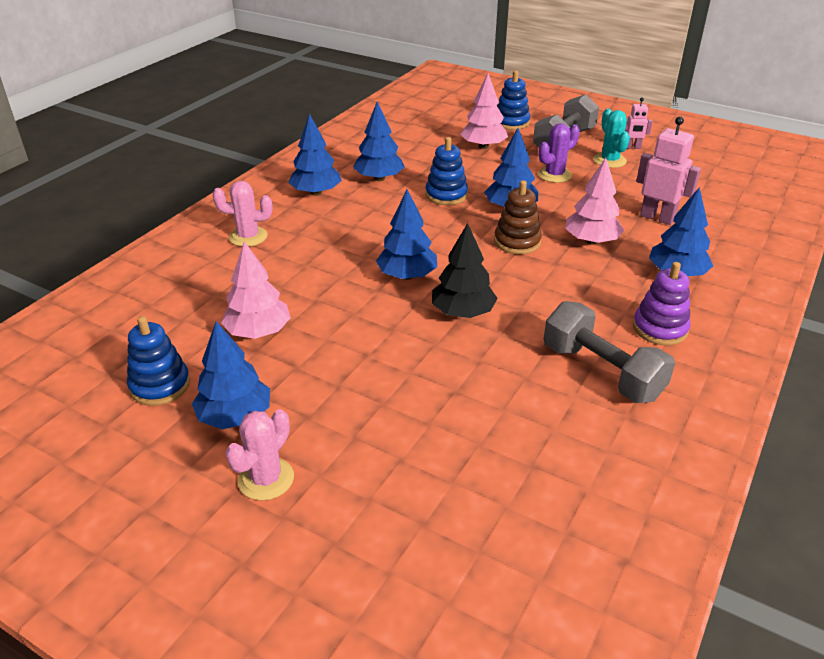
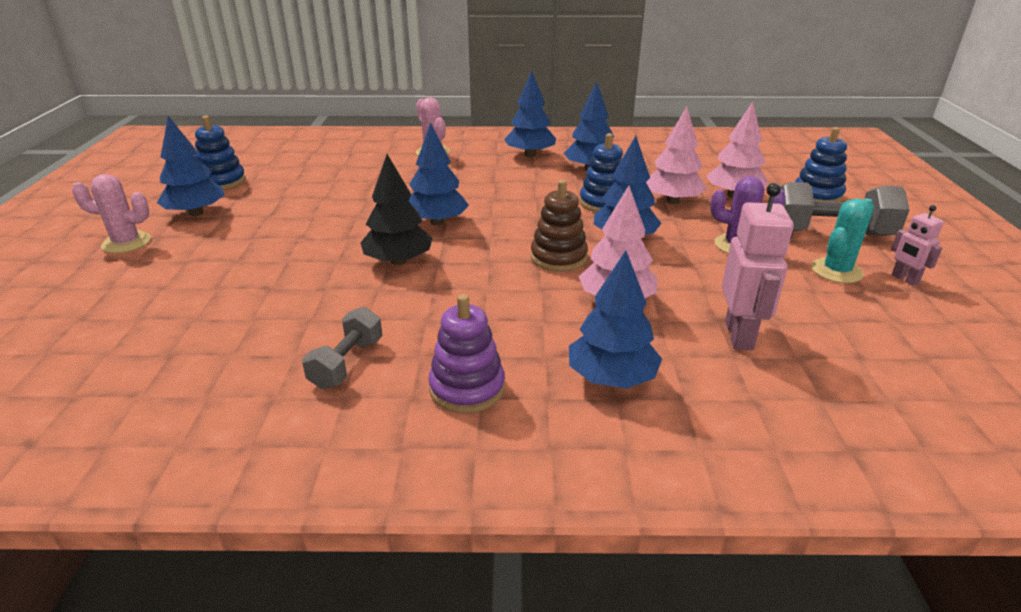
camera: 60 degrees right, 5 degrees down
pink tree [221,241,291,339] -> pink tree moved to [646,107,707,204]
grey dumbbell [544,301,675,403] -> grey dumbbell [302,307,383,389], size x0.60

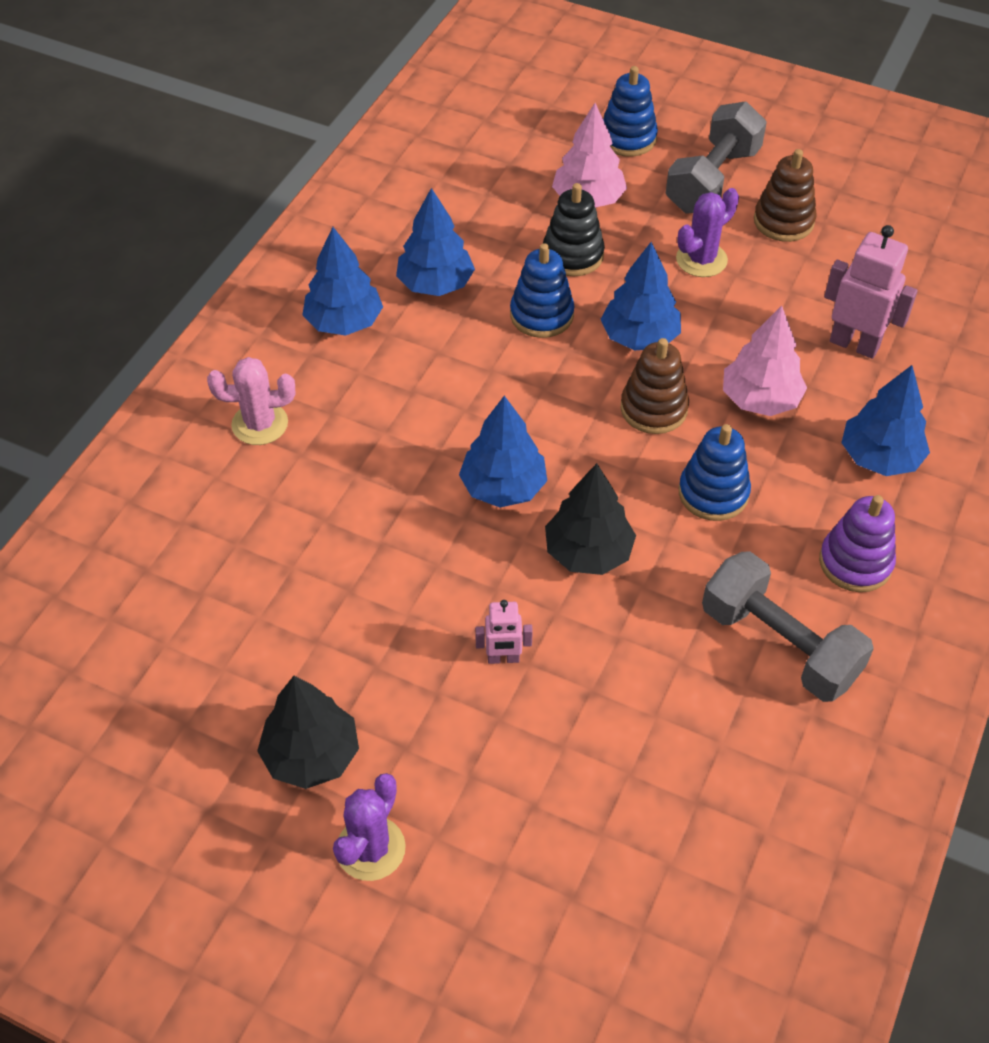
camera: 65 degrees left, 20 degrees up
pink cactus [72,174,151,253] -> purple cactus [333,773,406,881]
blue tree [157,116,225,216] -> black tree [257,676,359,789]
blue stacking toy [195,116,246,190] -> blue stacking toy moved to [679,424,751,521]
grey dumbbell [302,307,383,389] -> grey dumbbell [702,551,874,702], size x1.68
pink tree [646,107,707,204] -> black stacking toy [543,183,605,276]
turquoise cactus [811,198,874,283] -> brown stacking toy [754,149,816,242]
pink robot [891,205,944,286] -> pink robot moved to [475,600,533,664]

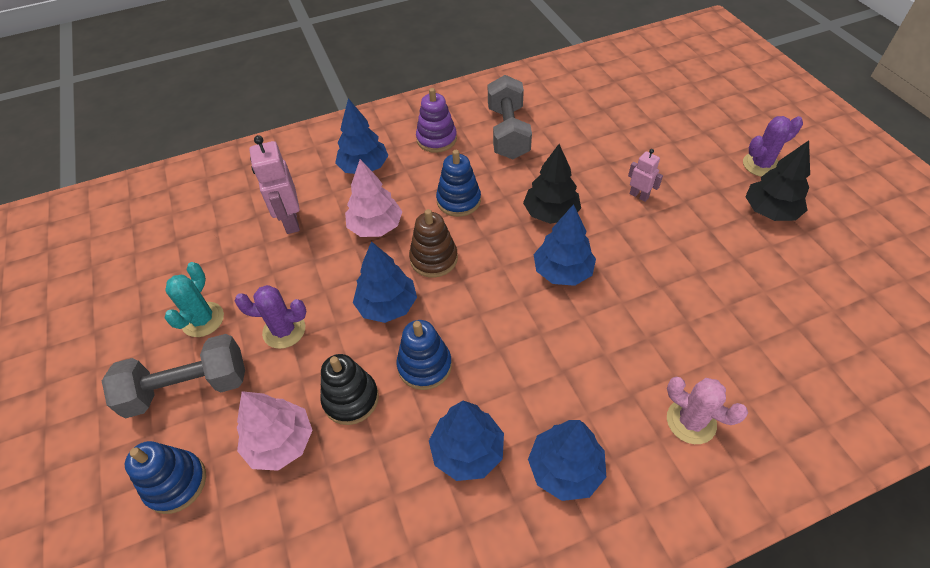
camera: 135 degrees left, 0 degrees up
brown stacking toy [754,149,816,242] -> turquoise cactus [165,262,224,337]

